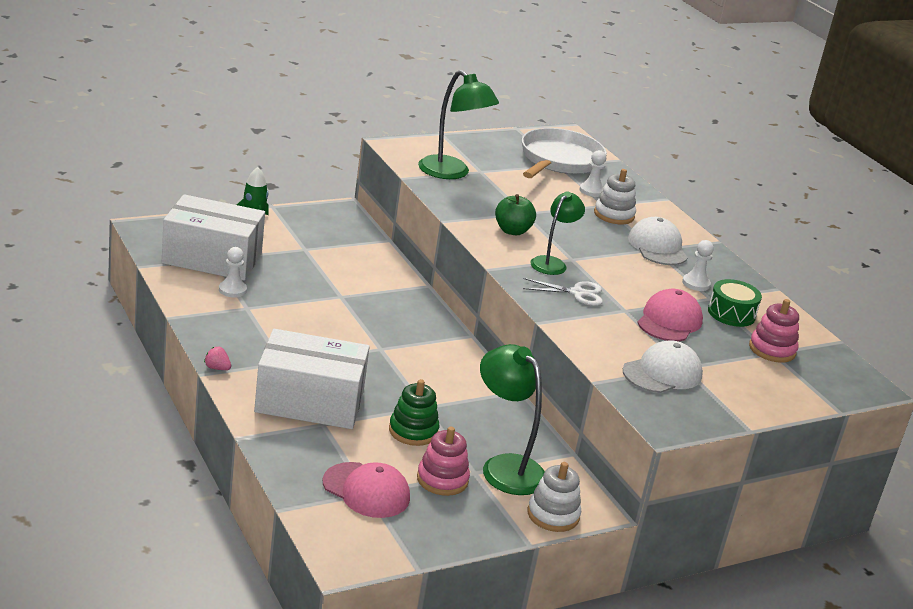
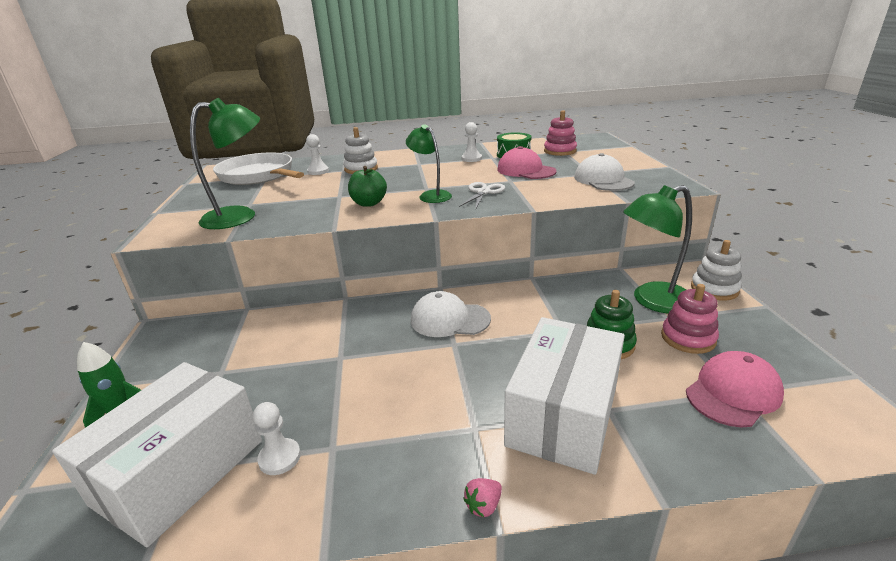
camera: 65 degrees left, 0 degrees up
white cap [628,217,688,265] -> white cap moved to [411,291,491,337]

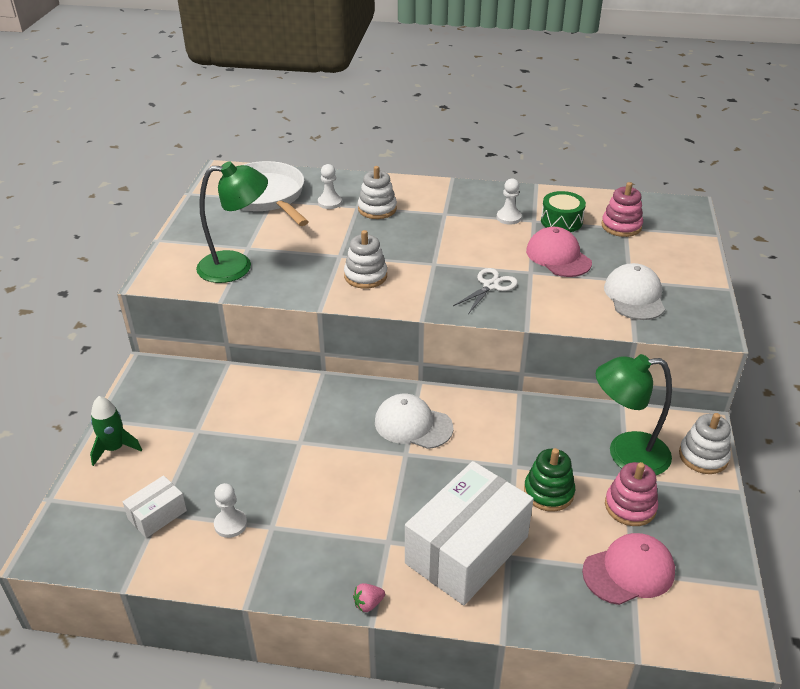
camera: 15 degrees right, 10 degrees up
white box [52,362,262,547] -> white box [123,475,187,538], size x0.46
green apple [348,166,387,207] -> white stacking toy [344,230,387,289]
green lamp [406,124,452,203] -> none

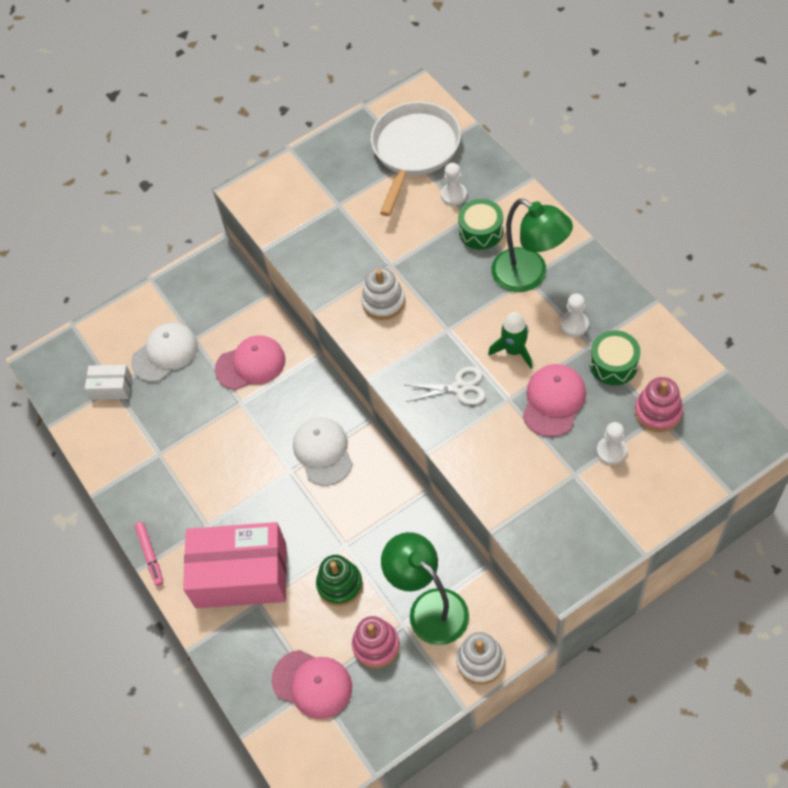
camera: 55 degrees right, 20 degrees up
green rocket [90,396,142,466] -> green rocket moved to [488,312,532,368]
green lamp [196,161,268,283] -> green lamp moved to [491,199,573,292]
white pawn [214,483,247,538] -> white pawn moved to [597,422,627,465]
pink strawberry [353,583,385,612] -> pink marker [135,522,163,586]
white stacking toy [358,166,397,219] -> green drum [458,199,503,250]
white box [405,461,534,606] -> pink box [183,522,286,608]
white cap [604,263,665,320] -> white cap moved to [131,323,198,382]
none -> pink cap [215,335,285,390]

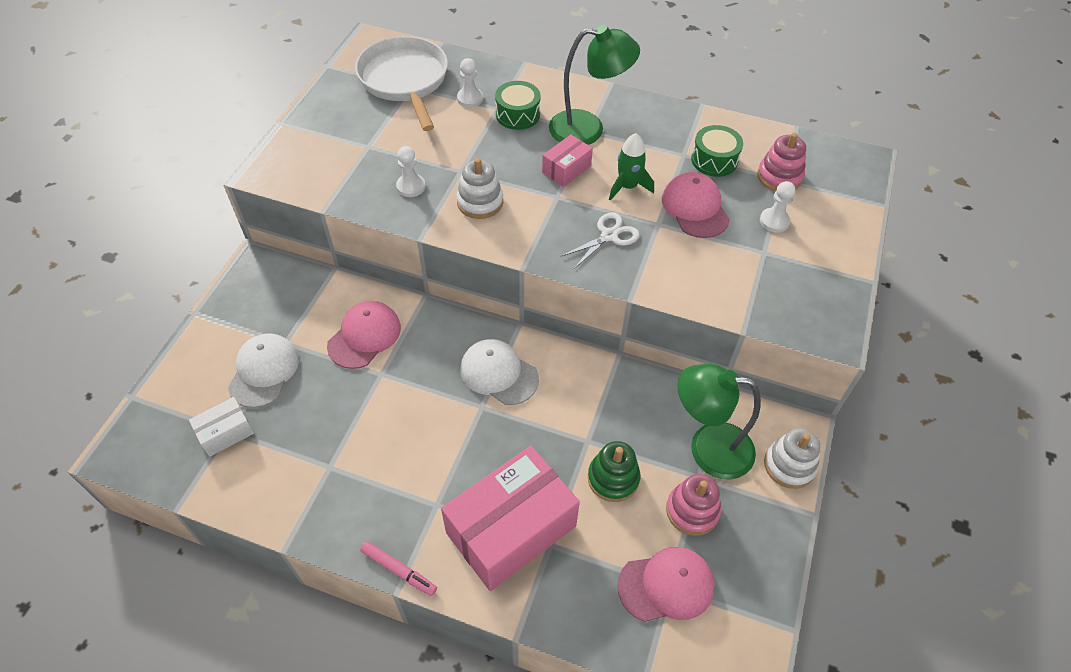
camera: 45 degrees left, 5 degrees down
white pawn [560,294,589,337] -> white pawn moved to [396,146,425,197]
none -> pink box [542,135,593,187]

